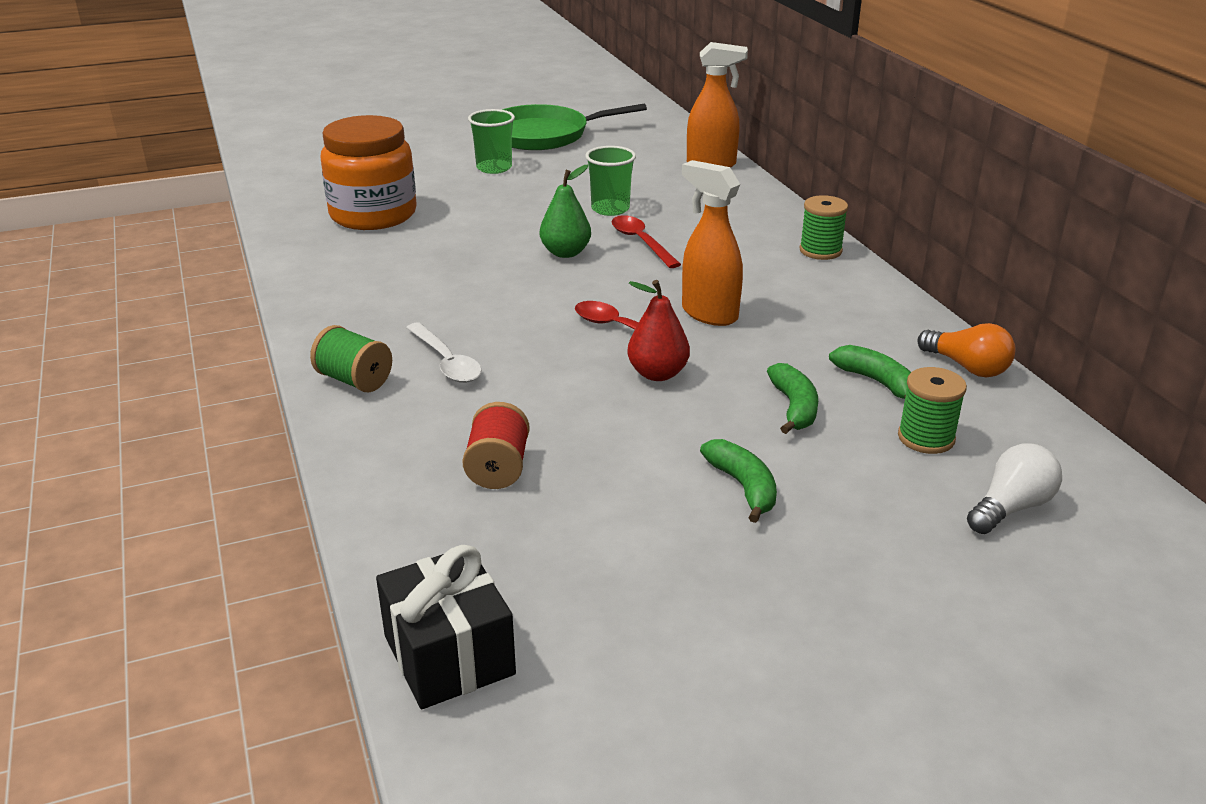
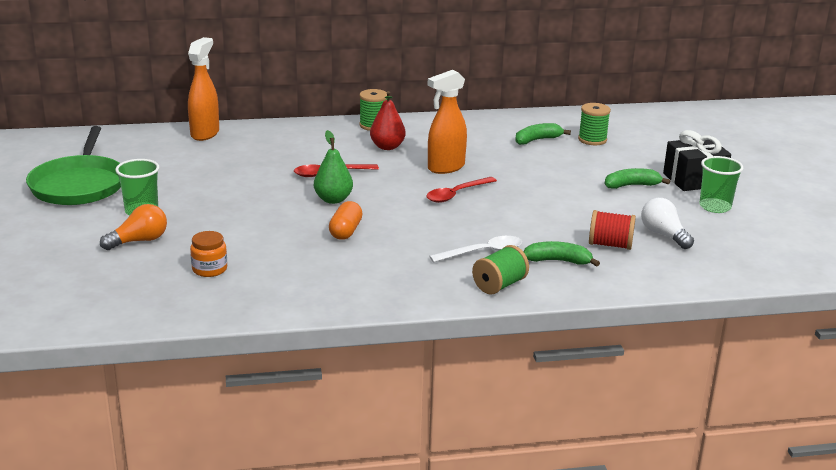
camera: 80 degrees left, 5 degrees down
orange jar [320,115,417,230] -> orange jar [190,231,227,277], size x0.44
black gift [376,545,516,709] -> black gift moved to [663,130,731,191]
green cup [585,146,636,216] -> green cup moved to [699,156,743,213]
red pear [627,280,690,381] -> red pear moved to [370,91,406,150]
green banana [767,363,818,434] -> green banana moved to [524,241,600,267]
orange light bulb [917,323,1015,377] -> orange light bulb moved to [100,204,167,250]
white light bulb [967,444,1062,534] -> white light bulb moved to [641,198,694,249]
none -> orange capsule [329,201,363,240]

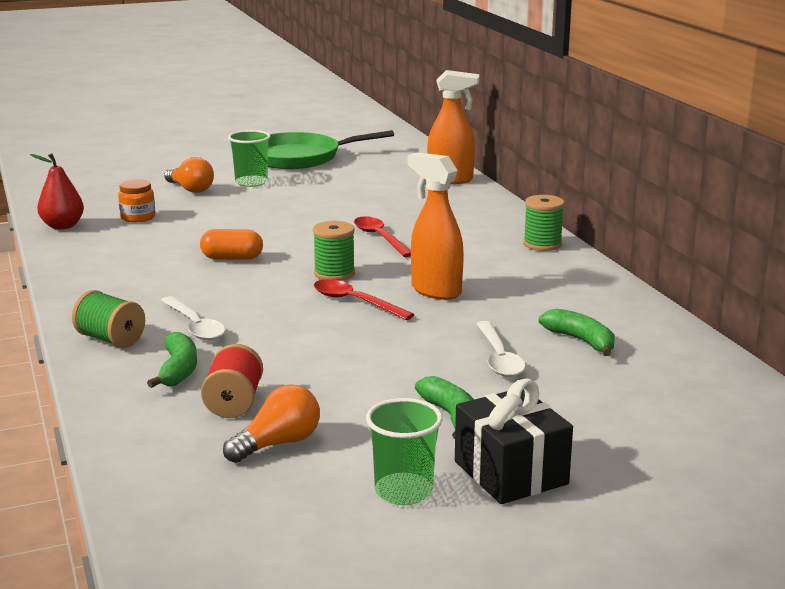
camera: 80 degrees right, 5 degrees down
green pear [314,130,353,204] -> none
red pear [370,91,406,150] -> red pear moved to [30,153,84,230]
green spool [578,103,611,145] -> green spool moved to [313,221,355,281]
white light bulb [641,198,694,249] -> orange light bulb [223,384,320,463]
none -> white spoon [476,321,526,377]

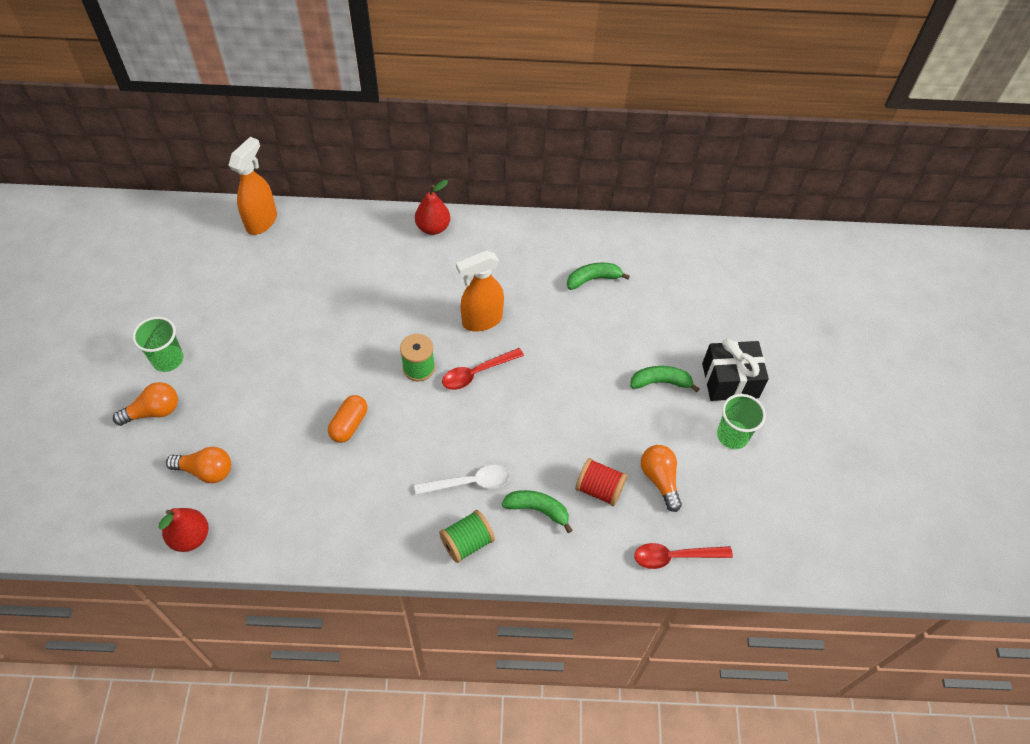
camera: 70 degrees left, 35 degrees up
orange jar [118,179,155,222] -> orange light bulb [166,447,231,483]
green pan [268,130,394,169] -> none
red spoon [354,216,411,257] -> red spoon moved to [634,543,733,569]
white spoon [476,321,526,377] -> none
green spool [523,195,565,251] -> red pear [415,180,450,235]

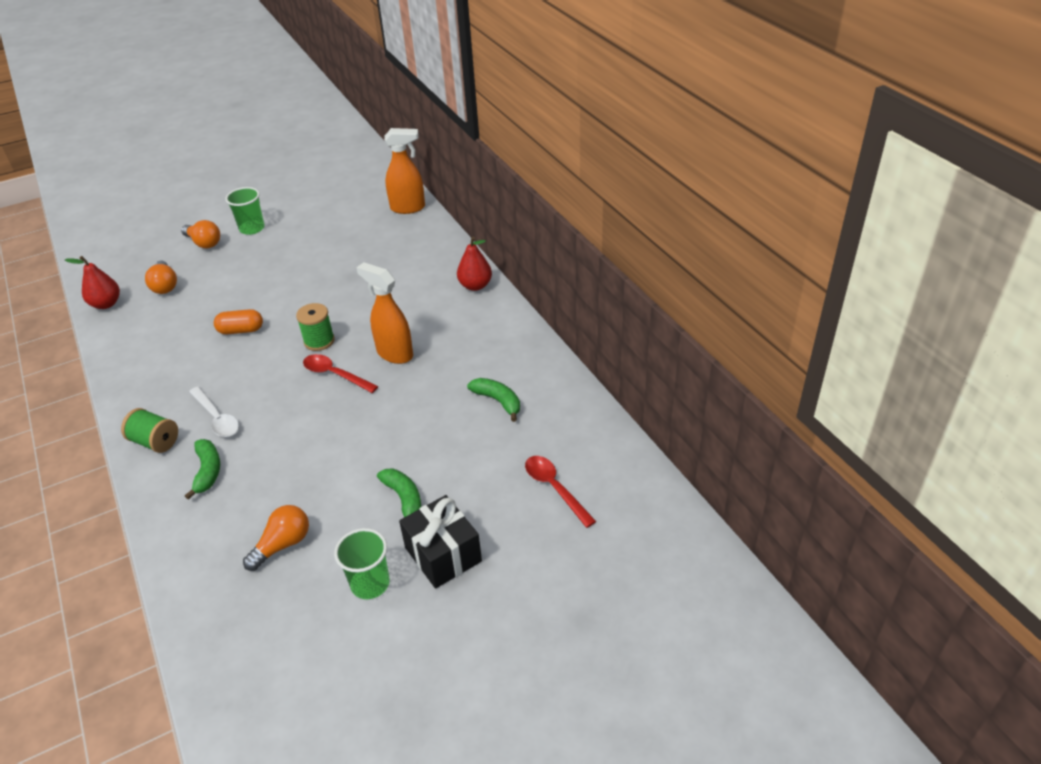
camera: 65 degrees right, 15 degrees down
red spool [575,458,627,506] -> none
red spoon [634,543,733,569] -> red spoon moved to [525,456,596,528]

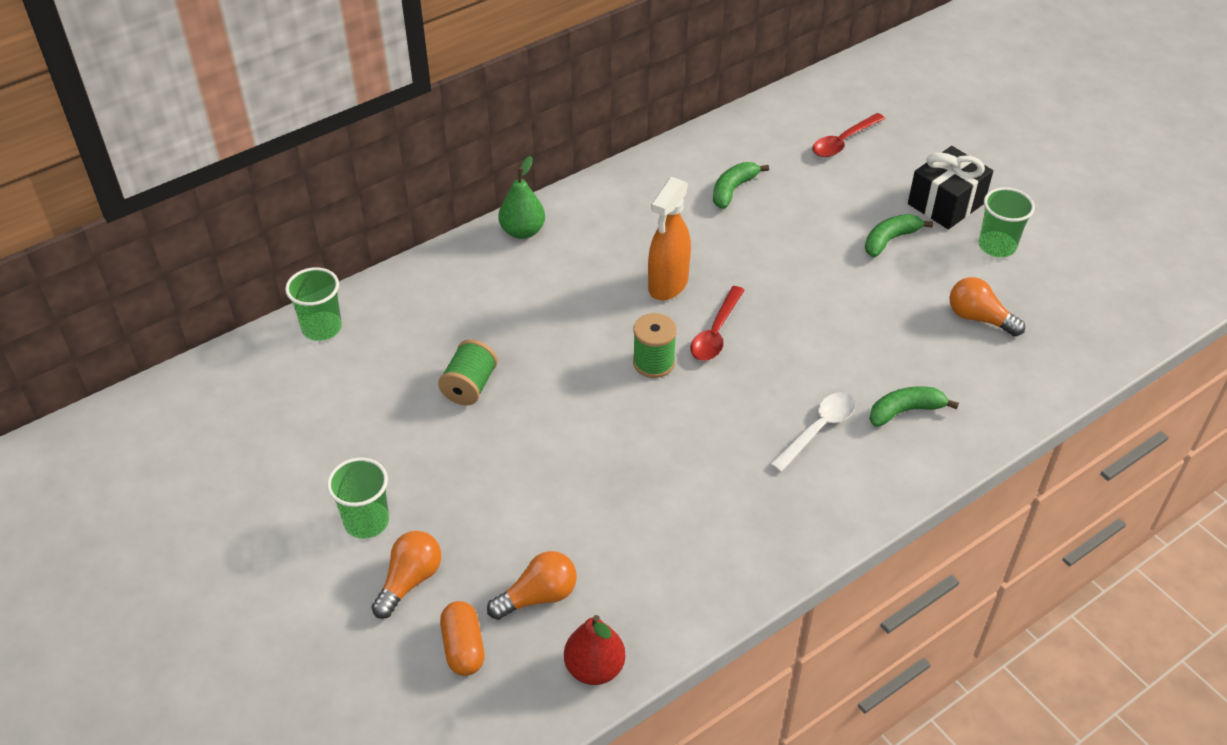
camera: 100 degrees left, 5 degrees up
green spool [121,408,178,453] -> green spool moved to [438,339,498,405]
orange capsule [214,309,263,334] -> orange capsule moved to [440,601,485,676]
orange spray bottle [384,128,425,214] -> green cup [285,267,342,341]
red pear [457,237,492,291] -> green pear [498,156,545,239]

